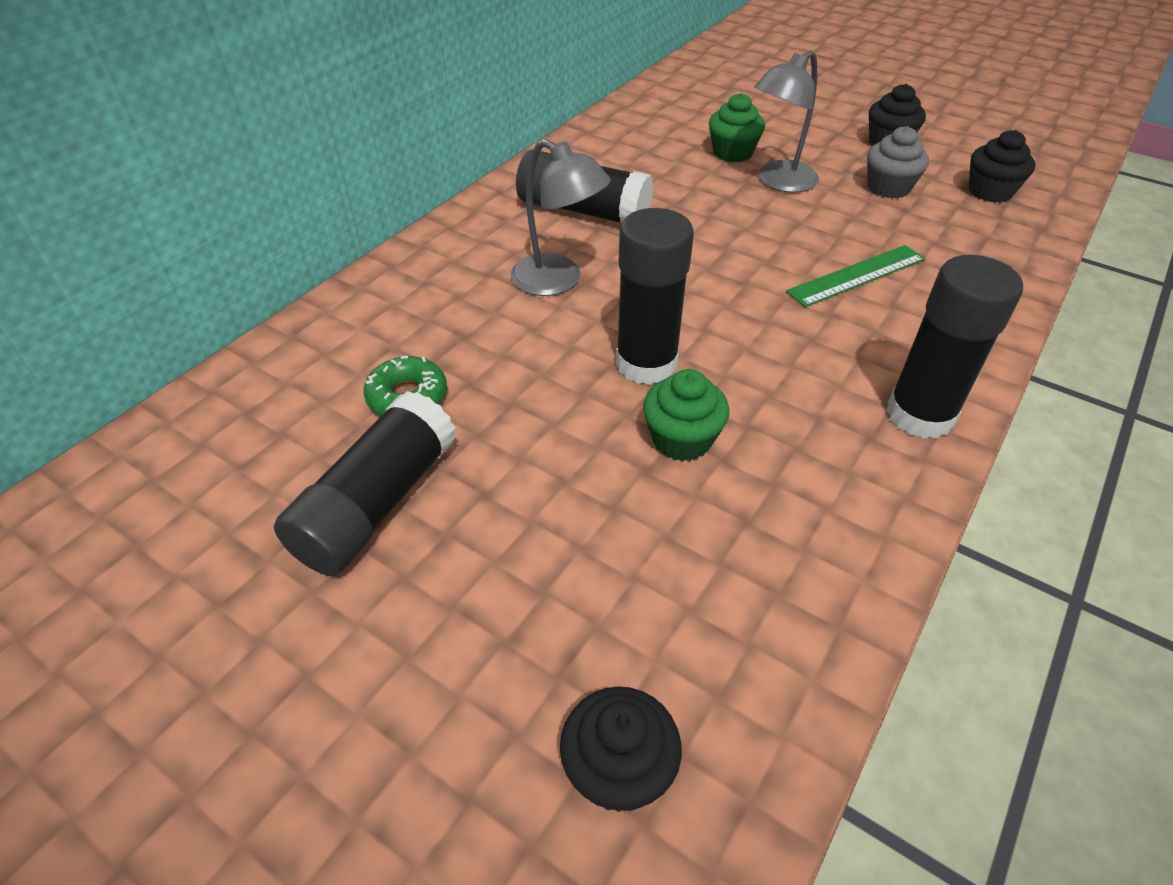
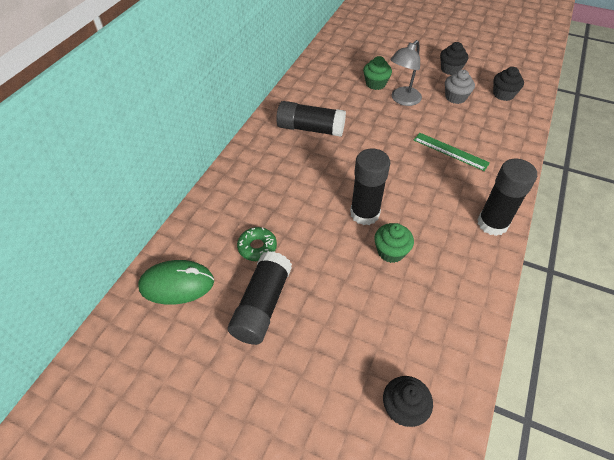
camera: 10 degrees left, 5 degrees up
grey lamp [511,139,611,296] -> none
green ruler [786,245,925,307] -> green ruler turned 75 degrees clockwise [414,133,490,171]
none -> green mouse [138,260,214,305]

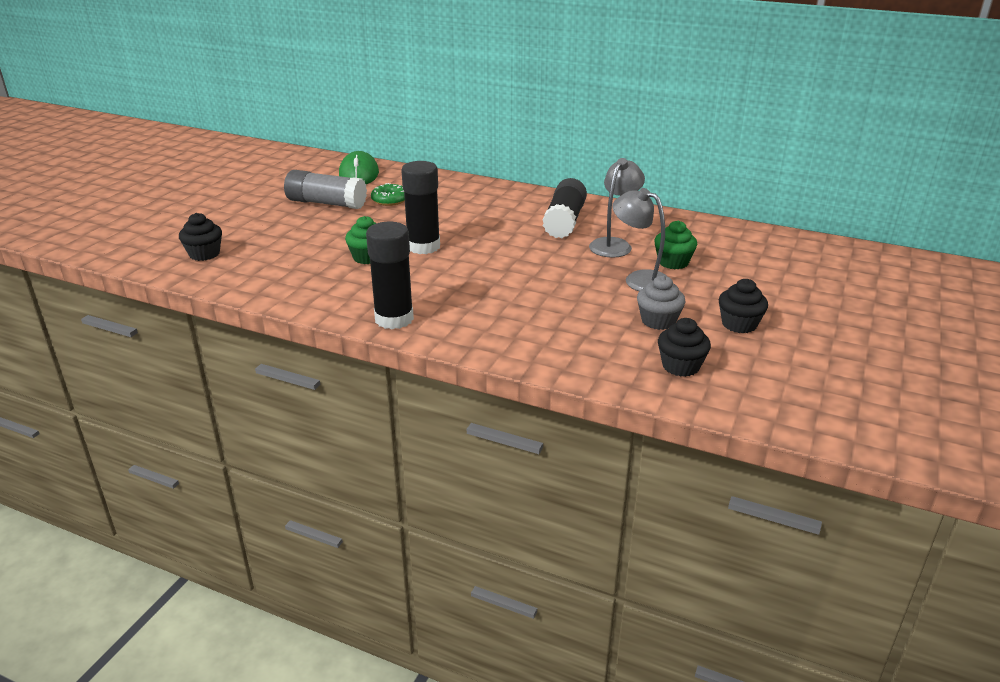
camera: 90 degrees right, 20 degrees down
black glue stick [228,251,292,345] -> grey glue stick [284,170,367,209]
green ruler [414,133,490,171] -> none
none -> grey lamp [589,158,645,258]

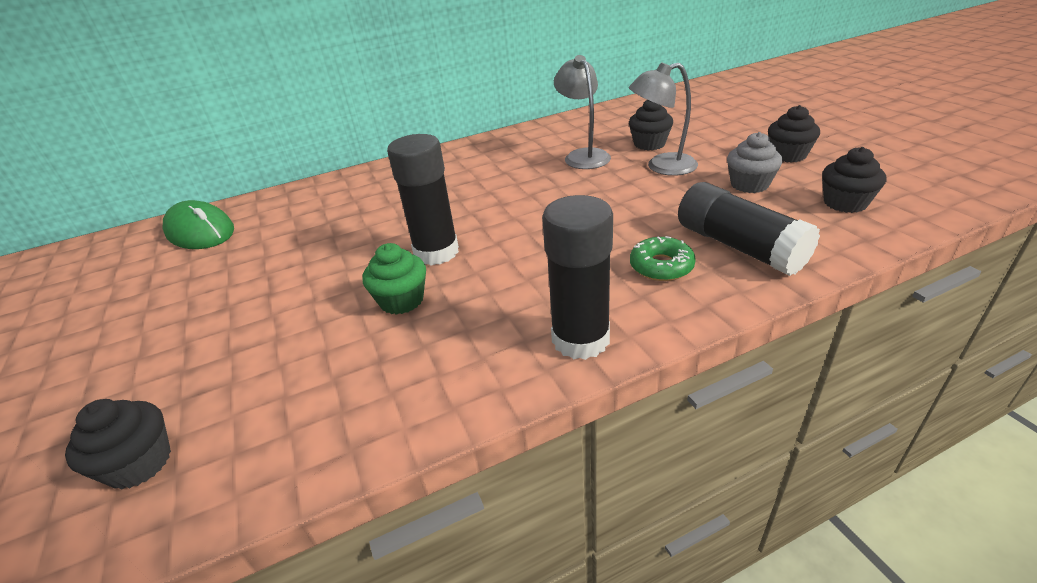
camera: 45 degrees left, 5 degrees up
grey glue stick [284,170,367,209] -> none
green donut [371,183,405,206] -> green donut moved to [630,236,696,281]
black glue stick [543,178,587,238] -> black glue stick moved to [678,182,820,276]
green cupcake [654,221,697,269] -> black cupcake [629,100,673,150]

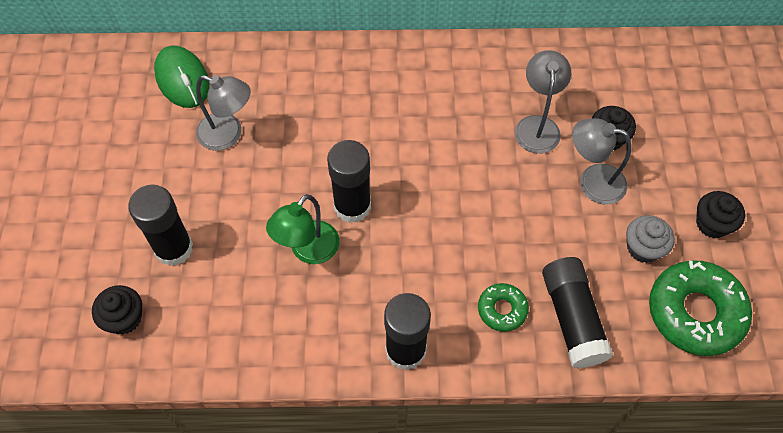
camera: 20 degrees right, 25 degrees up
green cupcake [362,243,426,315] -> green lamp [266,194,340,264]
black cupcake [822,147,886,213] -> green donut [649,260,752,356]
none -> black glue stick [128,185,193,266]
none -> grey lamp [196,75,251,151]

